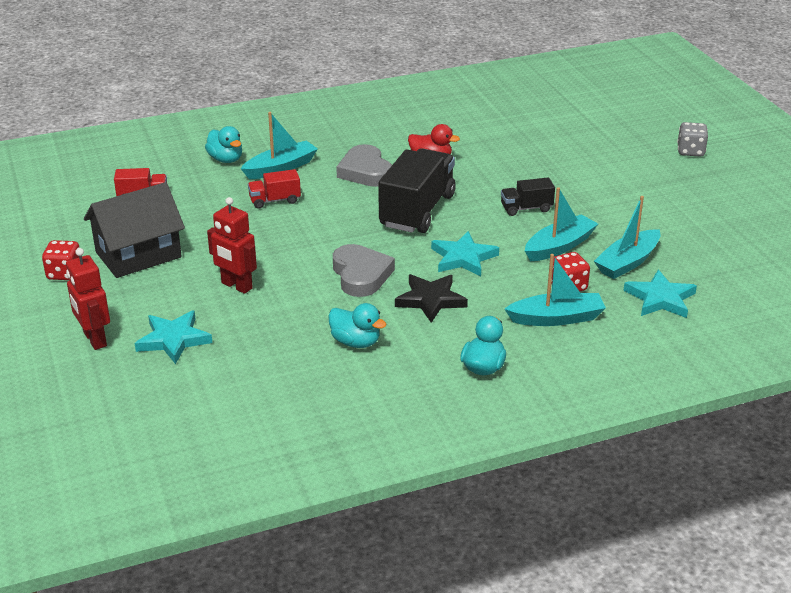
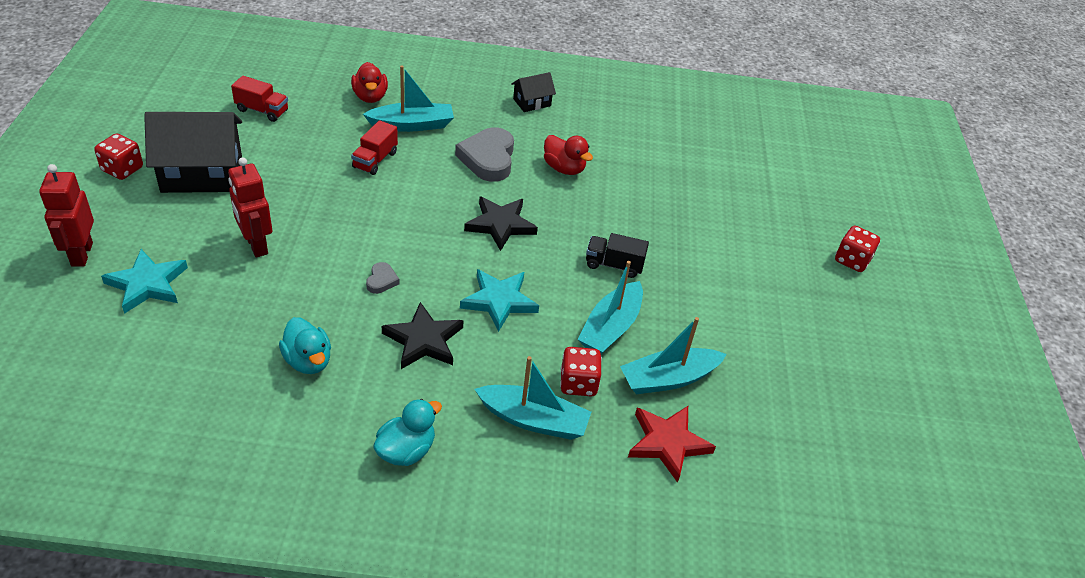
camera: 20 degrees right, 10 degrees up
turquoise duck [205,126,242,163] -> red duck [351,62,388,103]
red truck [248,169,301,208] -> red truck turned 75 degrees counterclockwise [351,120,398,175]
grey heart [333,244,395,297] -> grey heart [366,262,399,294], size x0.47
black truck [378,148,456,233] -> black star [464,196,538,251]
turquoise boat [525,187,598,261] -> turquoise boat turned 135 degrees clockwise [578,261,643,354]
turquoise star [623,270,697,318] -> red star [628,406,716,483]
grey dice [677,122,708,157] -> red dice [835,226,880,272]
none -> black house [511,72,556,112]

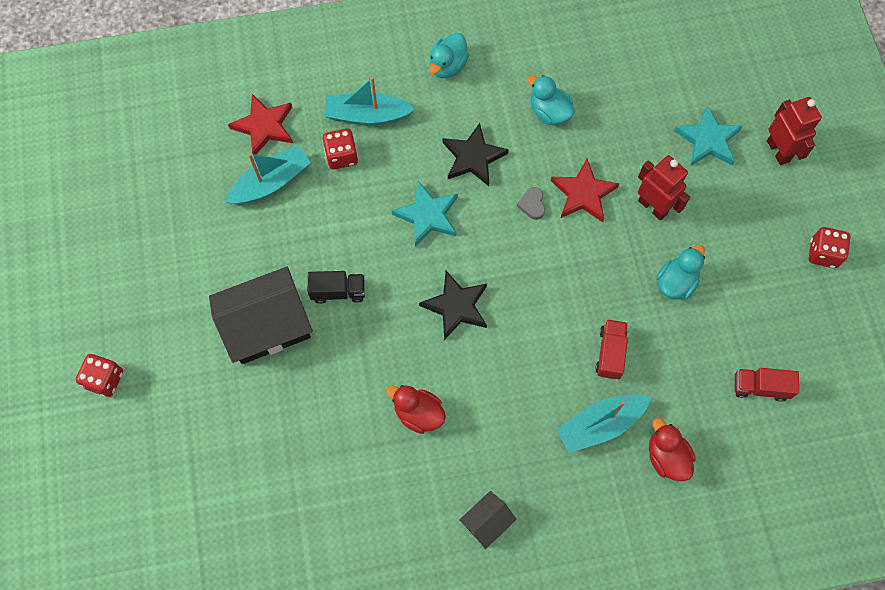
camera: 170 degrees right, 25 degrees up
black house [144,112,242,193] -> black house moved to [209,267,313,364]
grey heart [455,127,514,182] -> none
turquoise boat [578,261,643,354] -> none
none -> red star [550,159,620,222]
none -> turquoise duck [656,245,705,300]

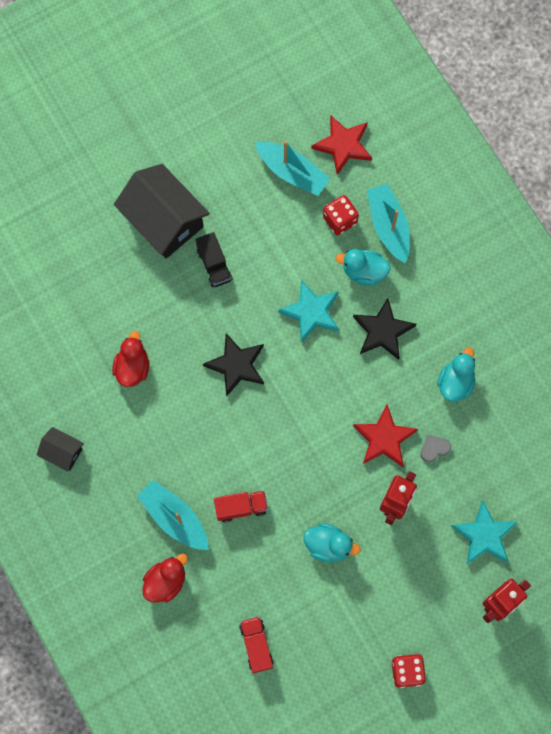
camera: 70 degrees right, 5 degrees up
red dice [76,354,123,397] -> none
turquoise duck [429,33,469,78] -> turquoise duck moved to [336,249,391,286]
grey heart [517,187,545,220] -> grey heart moved to [421,434,451,462]

